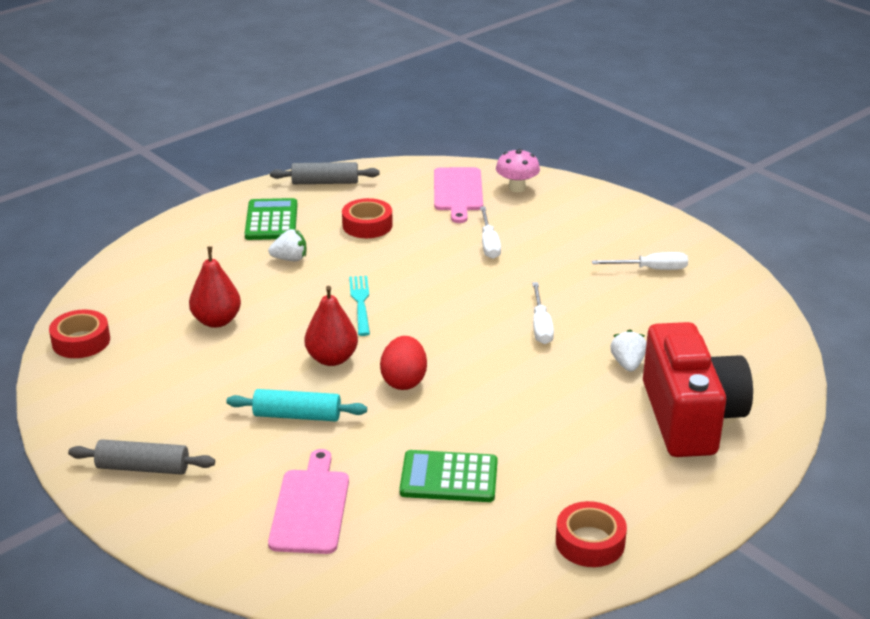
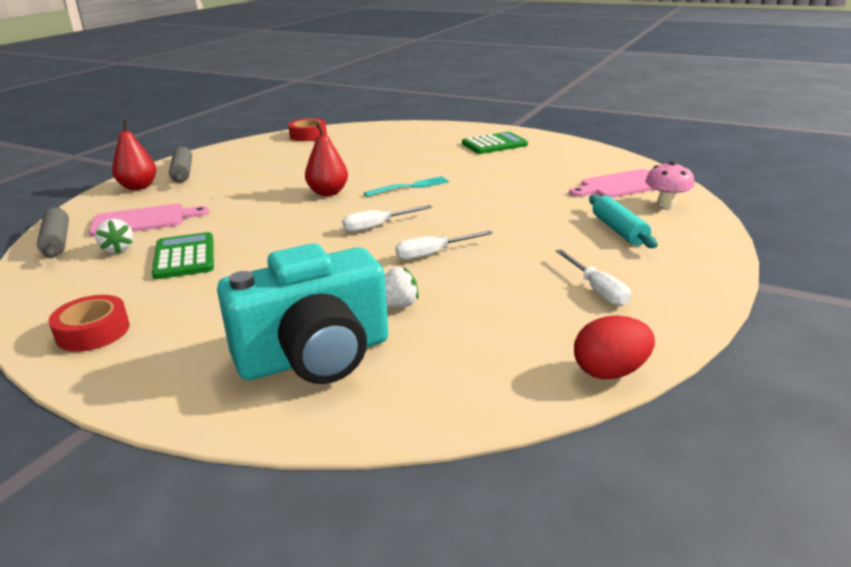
camera: 70 degrees right, 5 degrees down
red pear [189,246,241,328] -> red pear moved to [112,119,157,190]
turquoise rolling pin [226,389,367,421] -> turquoise rolling pin moved to [589,195,657,248]
white strawberry [268,229,307,261] -> white strawberry moved to [95,219,133,254]
grey rolling pin [270,162,379,184] -> grey rolling pin moved to [37,207,69,258]
red tape [342,198,393,238] -> none
red egg [380,336,427,390] -> red egg moved to [574,315,655,379]
white screwdriver [480,207,501,259] -> white screwdriver moved to [342,205,432,232]
red camera [643,322,753,457] -> turquoise camera [217,243,388,384]

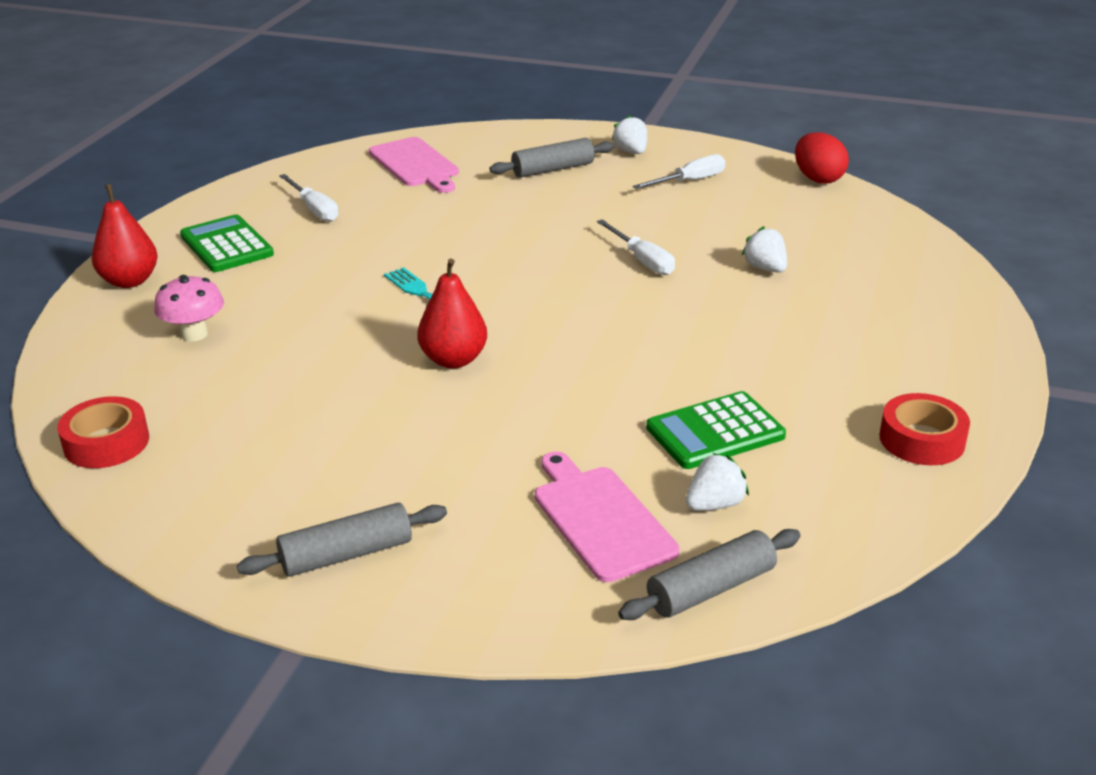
camera: 100 degrees left, 5 degrees up
red pear [112,119,157,190] -> red pear moved to [92,184,158,288]
turquoise camera [217,243,388,384] -> none
white screwdriver [342,205,432,232] -> white screwdriver moved to [279,174,339,222]
turquoise rolling pin [589,195,657,248] -> grey rolling pin [490,138,614,178]
pink mushroom [645,161,695,208] -> pink mushroom moved to [154,275,224,342]
none -> white strawberry [612,115,647,154]

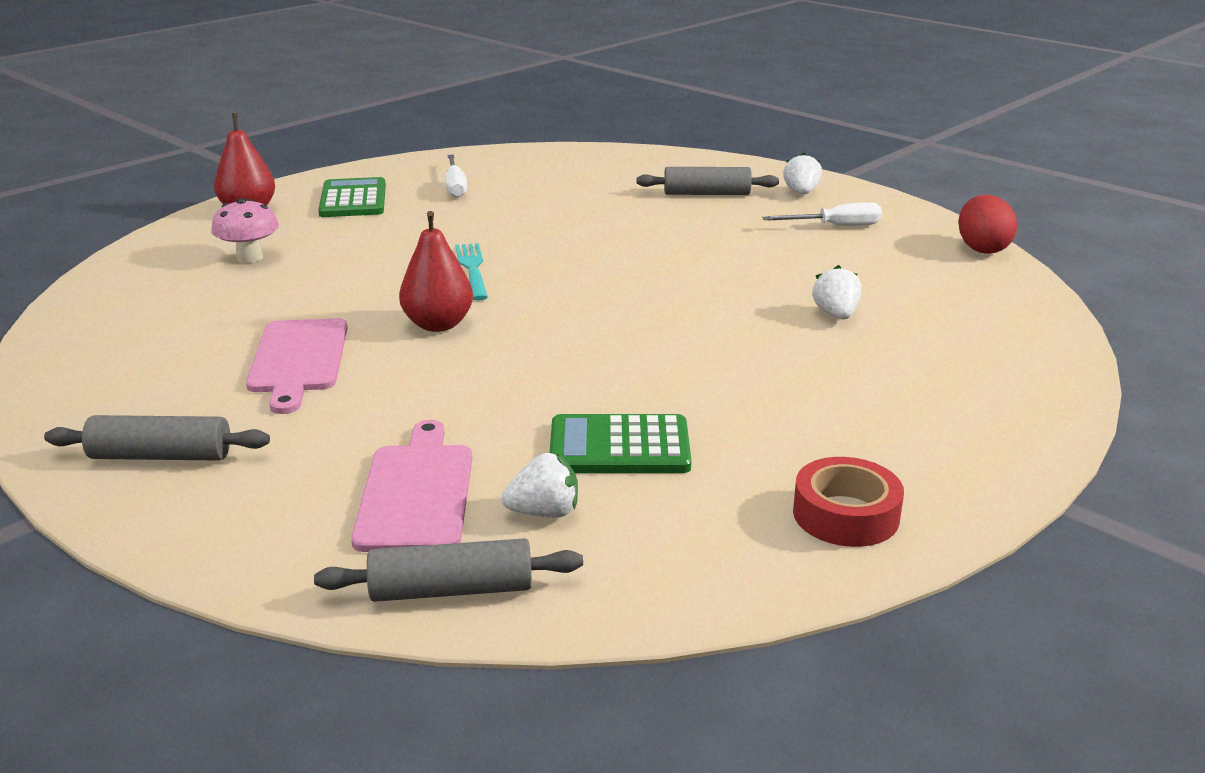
camera: 25 degrees right, 5 degrees down
red tape [57,396,149,468] -> none
pink cutting board [369,137,459,193] -> pink cutting board moved to [246,318,348,414]
white screwdriver [597,219,675,275] -> none

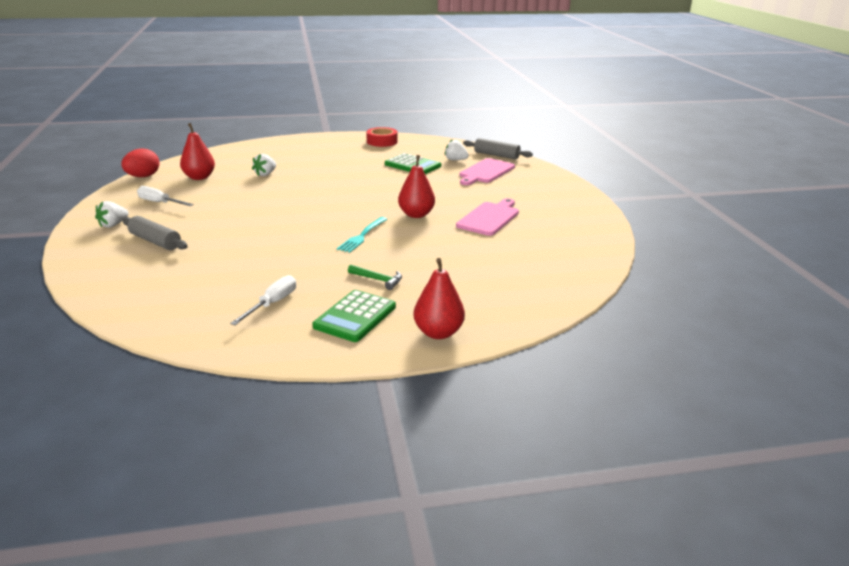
camera: 145 degrees left, 0 degrees up
grey rolling pin [44,415,270,461] -> none
pink mushroom [211,198,279,263] -> none
none -> red pear [180,123,215,180]
none -> green hammer [348,265,402,290]

